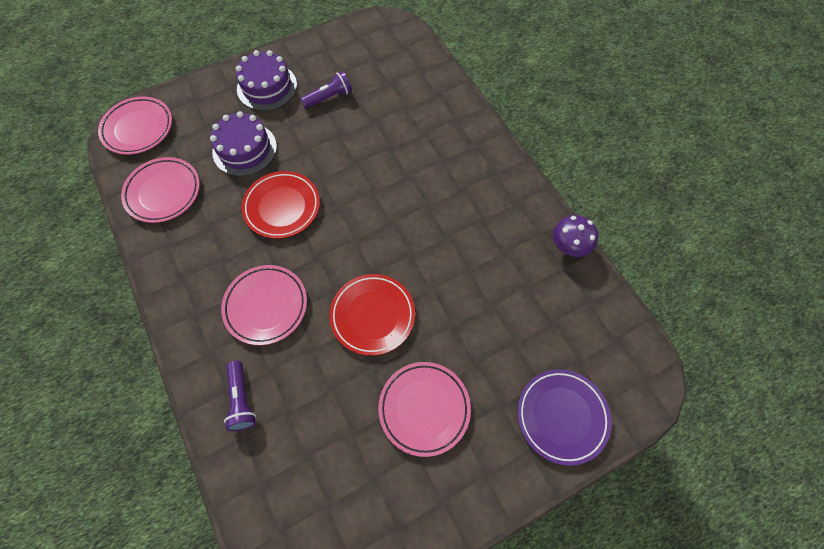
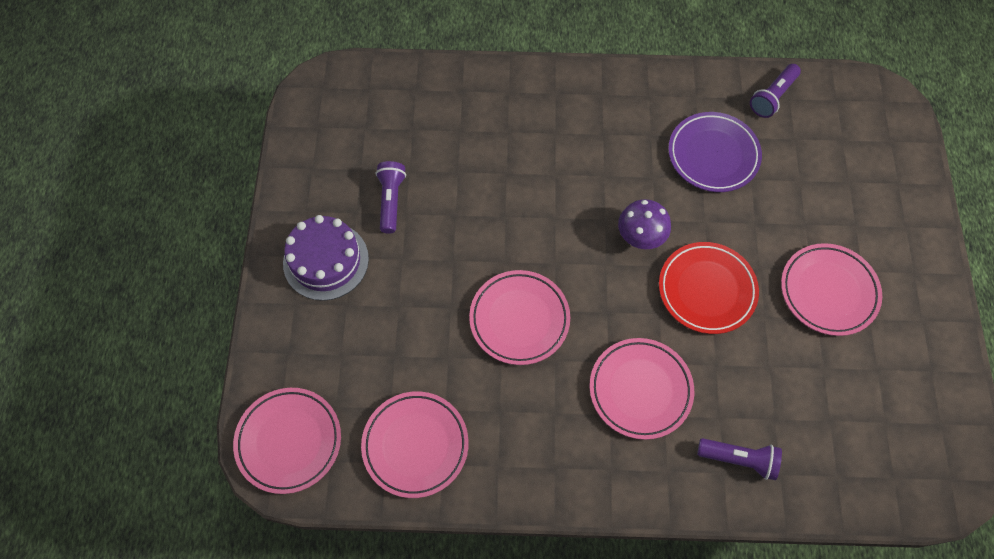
camera: 60 degrees left, 0 degrees up
purple cake [210,111,277,176] -> none
red plate [241,171,320,239] -> pink plate [469,270,570,365]
purple plate [517,369,611,466] -> purple plate moved to [668,112,762,192]
purple mushroom [553,215,598,257] -> purple mushroom moved to [618,199,671,249]
none -> purple flashlight [750,64,801,118]

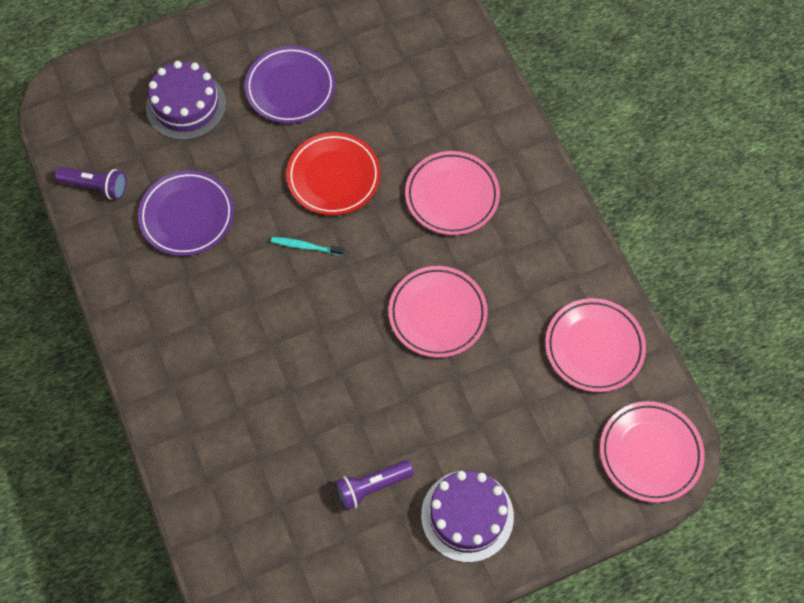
camera: 115 degrees left, 0 degrees up
purple mushroom [618,199,671,249] -> turquoise toothbrush [271,237,344,256]
purple flashlight [697,438,782,480] -> none
pink plate [781,243,882,336] -> purple plate [245,46,335,123]
none -> purple cake [146,61,226,140]

